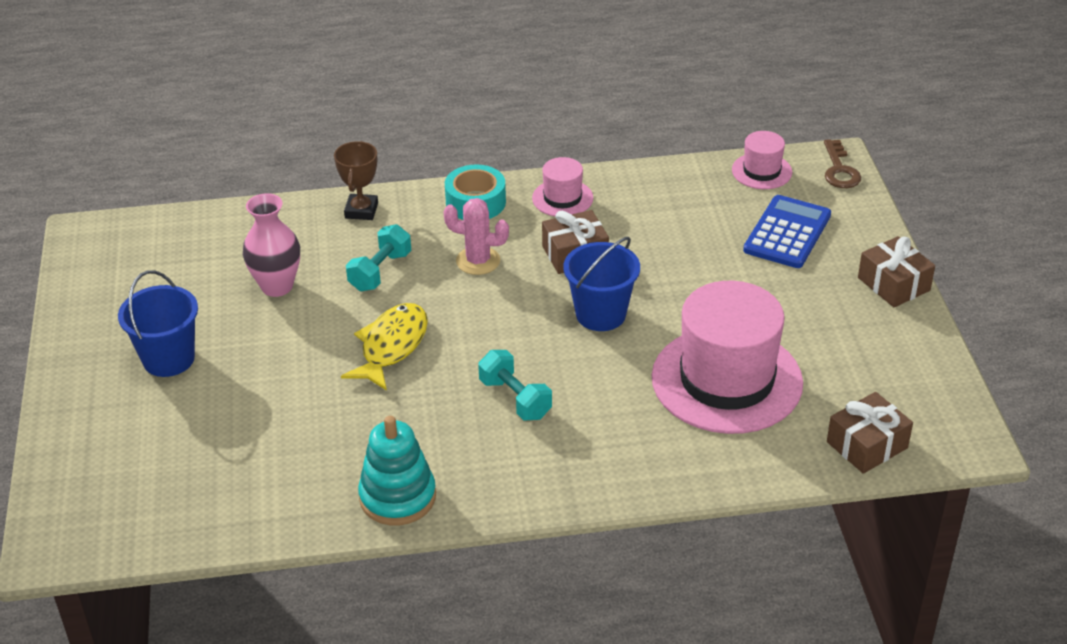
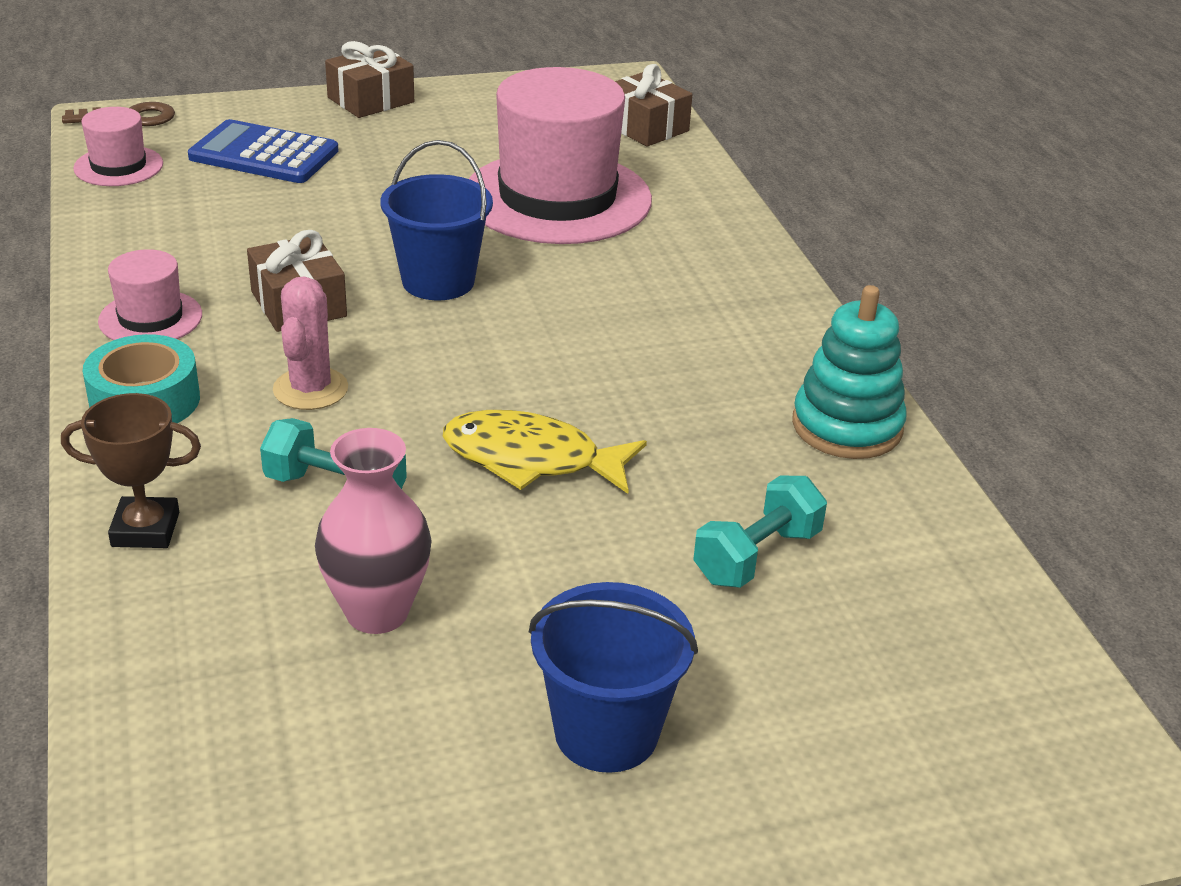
camera: 100 degrees left, 5 degrees down
turquoise dumbbell [478,350,552,420] -> turquoise dumbbell moved to [693,476,827,588]

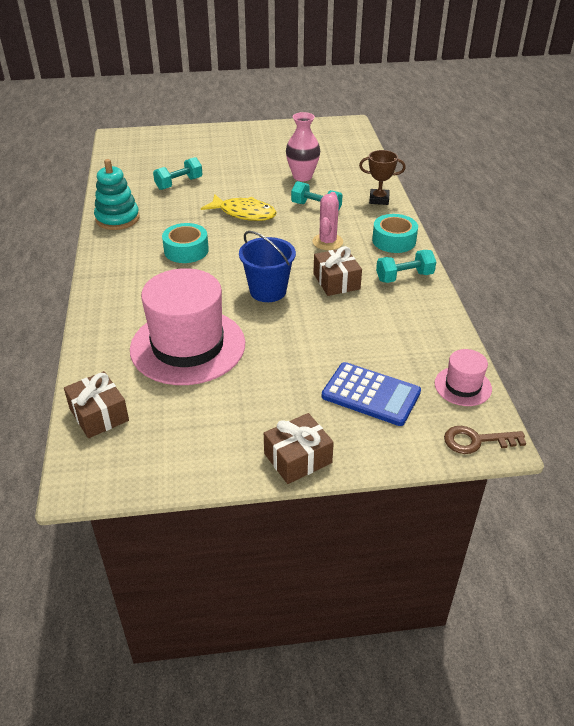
camera: 170 degrees left, 5 degrees up
pink hat [98,249,202,340] -> turquoise dumbbell [376,250,436,283]
blue bucket [529,582,698,773] -> none
none -> turquoise tape [162,223,209,263]

